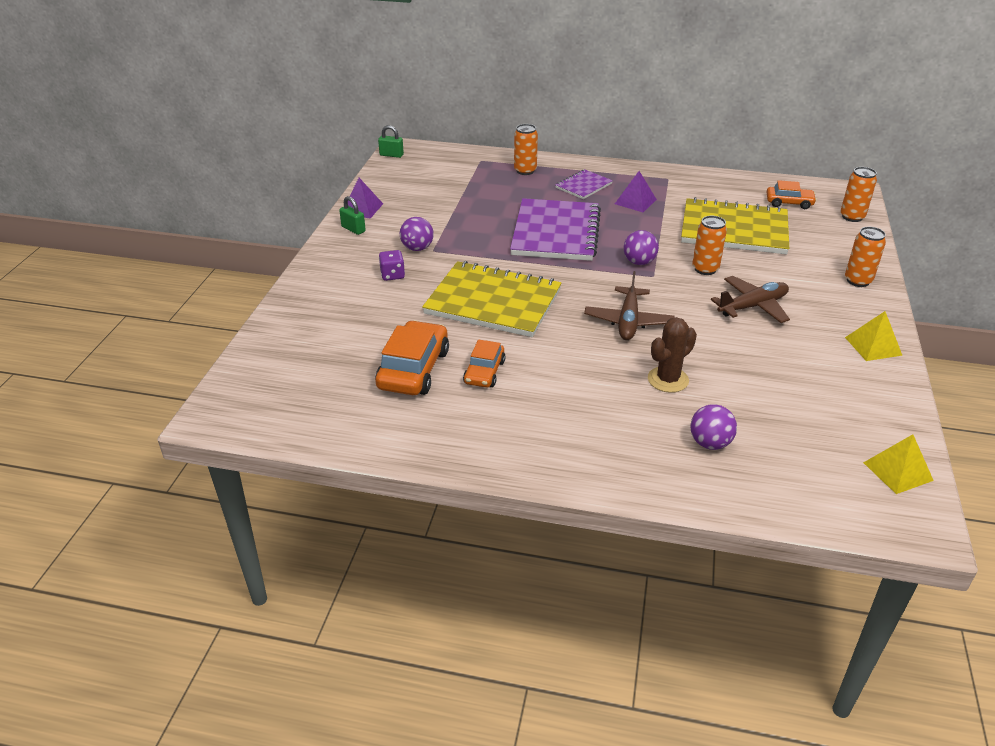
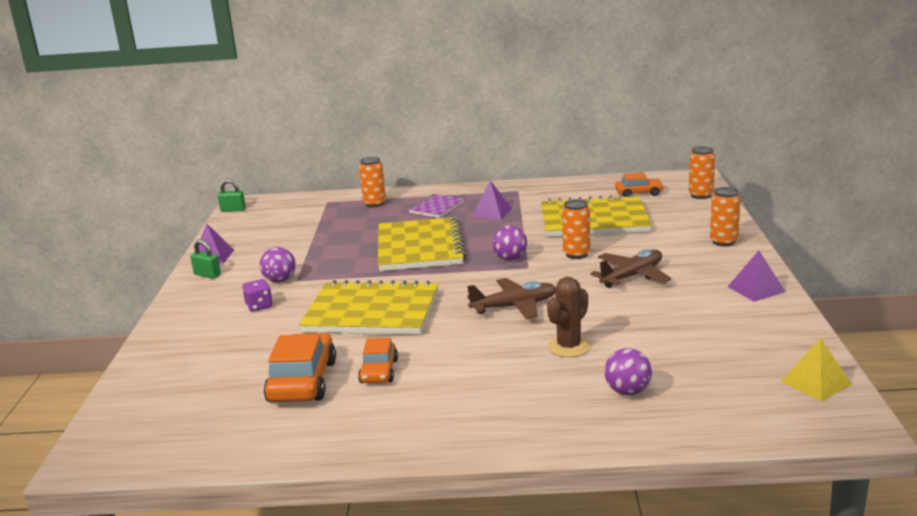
camera: 10 degrees left, 15 degrees down
purple notebook [510,198,601,261] -> yellow notebook [378,217,466,271]
brown plane [584,271,675,340] -> brown plane turned 105 degrees counterclockwise [467,278,556,319]
yellow pyramid [845,311,903,361] -> purple pyramid [728,251,785,302]

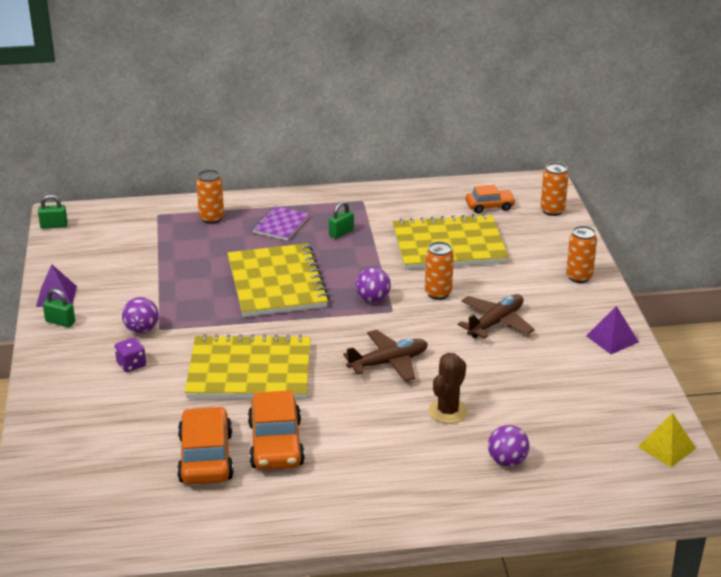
camera: 10 degrees left, 10 degrees up
orange car [358,338,398,383] -> orange car [248,390,305,470], size x1.66
purple pyramid [472,181,512,220] -> green padlock [329,201,354,239]

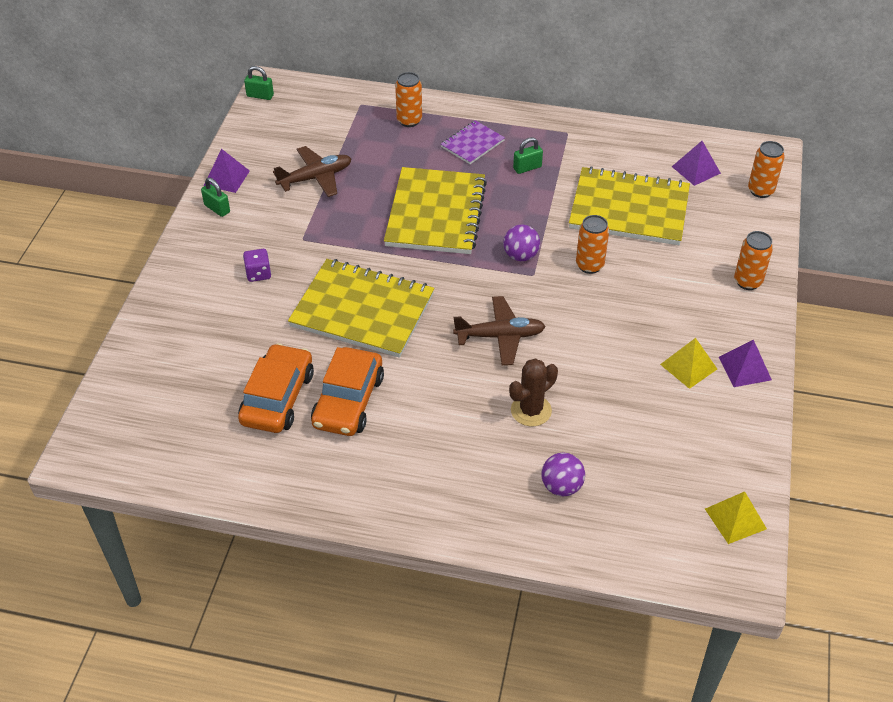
camera: 20 degrees right, 15 degrees up
purple ball [122,297,159,333] -> none
brown plane [458,294,535,339] -> brown plane moved to [273,146,351,197]
orange car [466,185,516,213] -> purple pyramid [672,141,721,186]
none -> yellow pyramid [660,338,717,389]

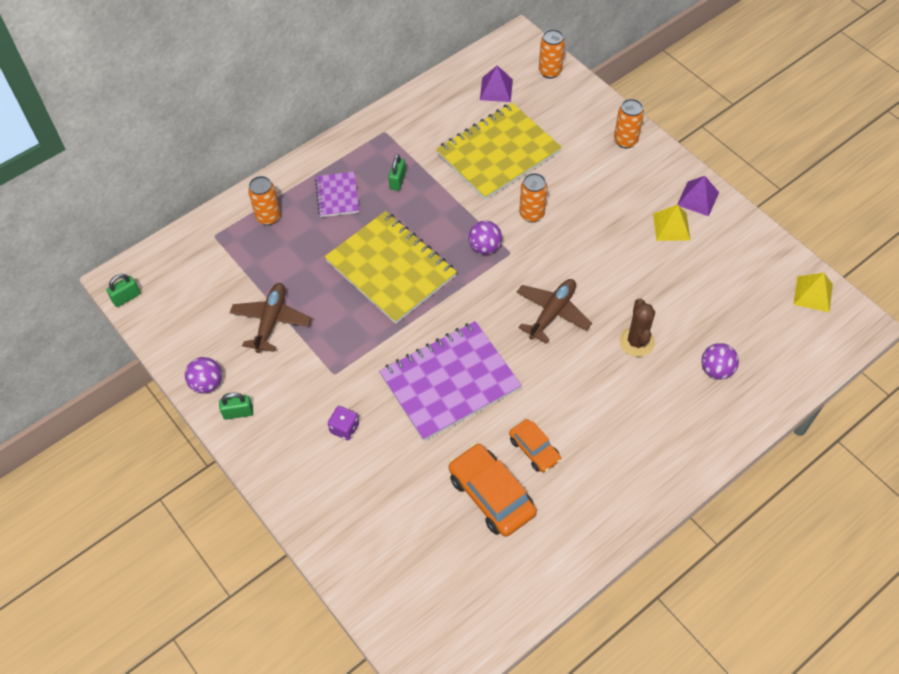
camera: 50 degrees left, 10 degrees up
purple pyramid [204,149,250,193] -> purple ball [185,357,222,393]
yellow notebook [288,259,434,358] -> purple notebook [379,321,522,441]
orange car [311,347,384,436] -> orange car [509,419,561,473], size x0.60

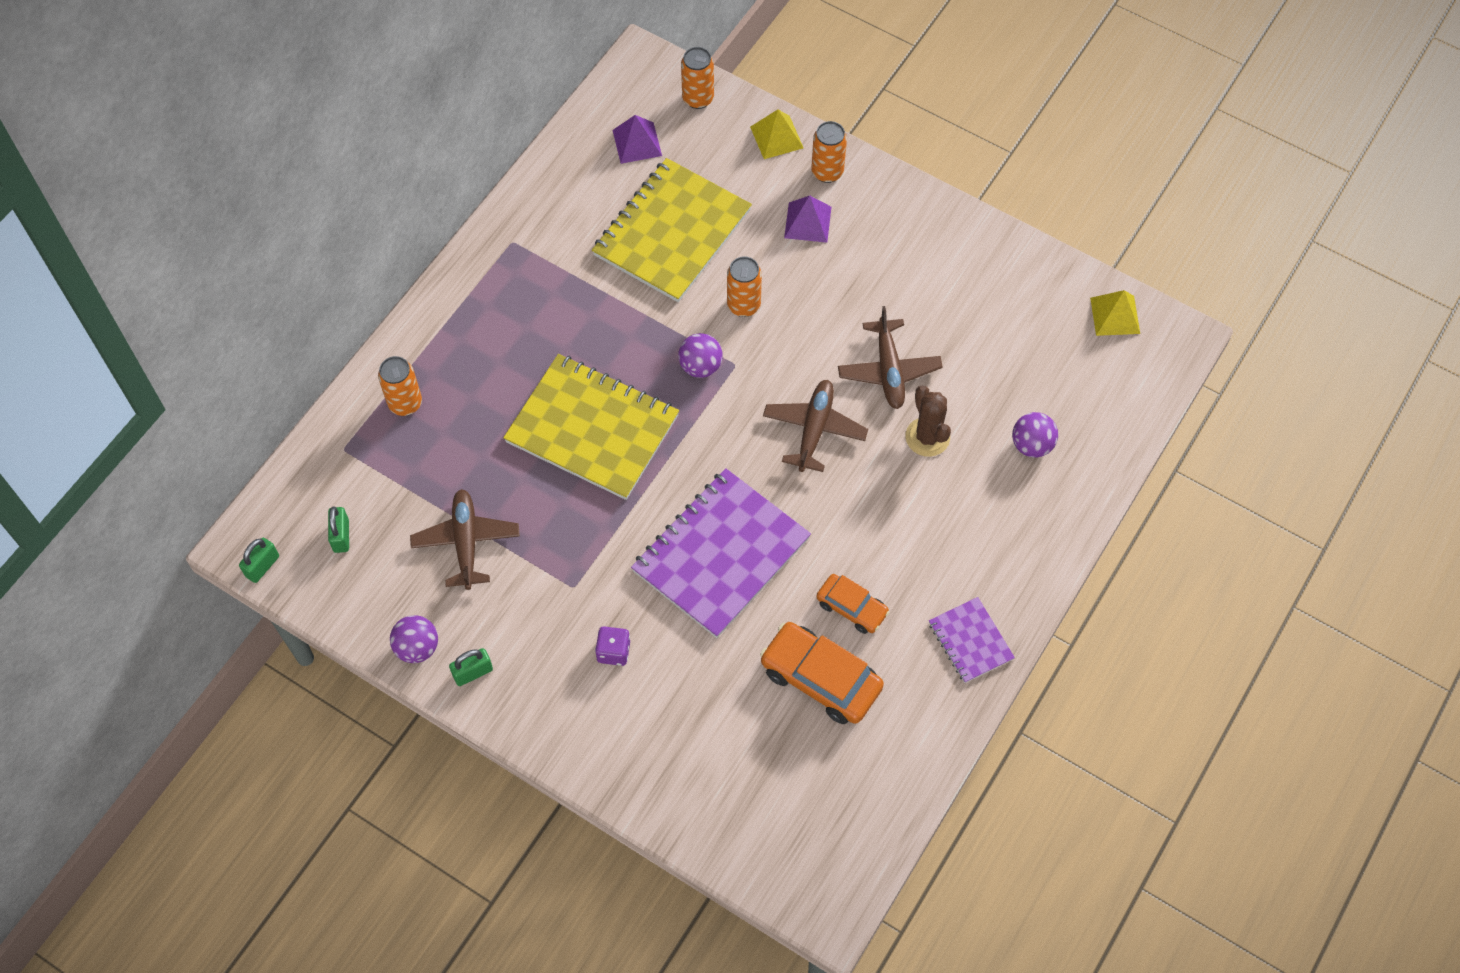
camera: 20 degrees left, 5 degrees up
purple notebook [315,172,359,217] -> purple notebook moved to [929,597,1015,683]
green padlock [388,154,406,191] -> green padlock moved to [328,507,349,553]
yellow pyramid [653,204,690,241] -> yellow pyramid moved to [750,109,803,159]
purple pyramid [678,176,719,216] -> purple pyramid moved to [784,196,831,243]
none -> brown plane [838,306,943,409]

